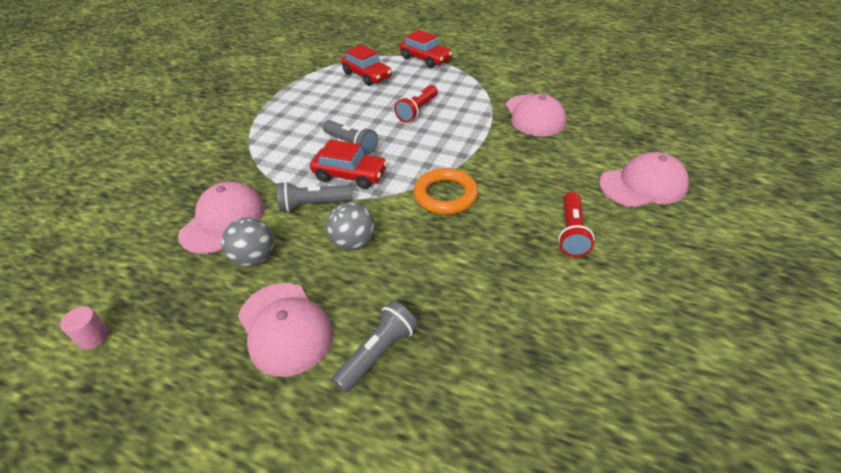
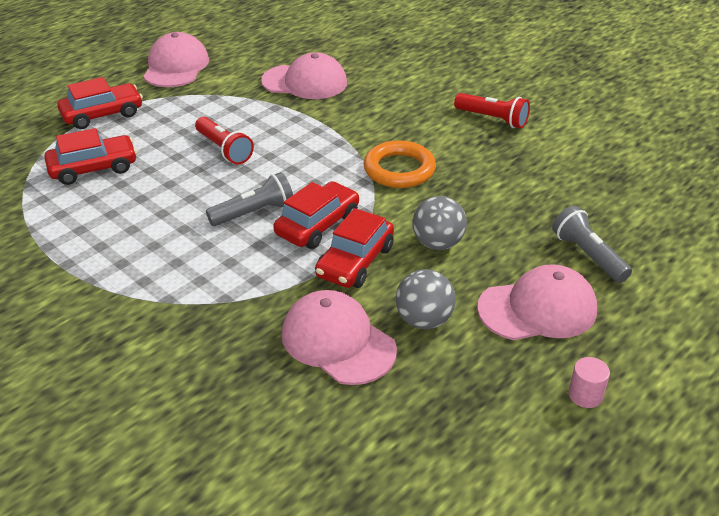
camera: 70 degrees left, 5 degrees down
pink cylinder [60,306,109,350] -> pink cylinder moved to [568,357,610,408]
grey flashlight [277,181,352,212] -> red car [315,208,394,288]
pink cap [599,152,689,208] -> pink cap moved to [143,32,209,87]

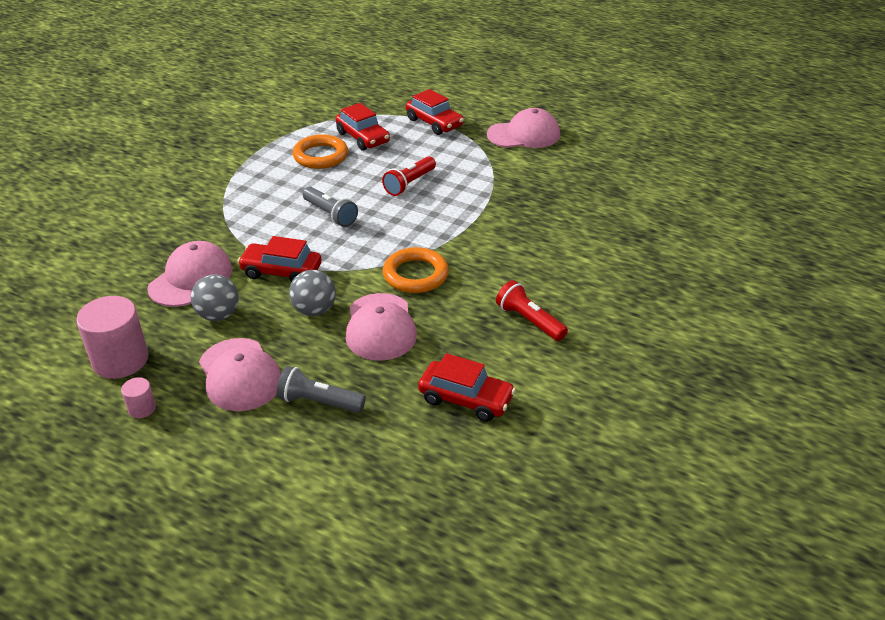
camera: 75 degrees right, 0 degrees up
pink cap [261,52,347,99] -> pink cap moved to [346,293,417,360]
red car [273,181,359,249] -> red car moved to [418,353,516,422]
red flashlight [454,93,530,128] -> red flashlight turned 120 degrees clockwise [496,280,568,341]
grey flashlight [552,206,632,283] -> grey flashlight turned 120 degrees counterclockwise [277,366,366,413]
none -> pink cylinder [76,296,149,379]
none -> orange ring [293,134,348,169]

